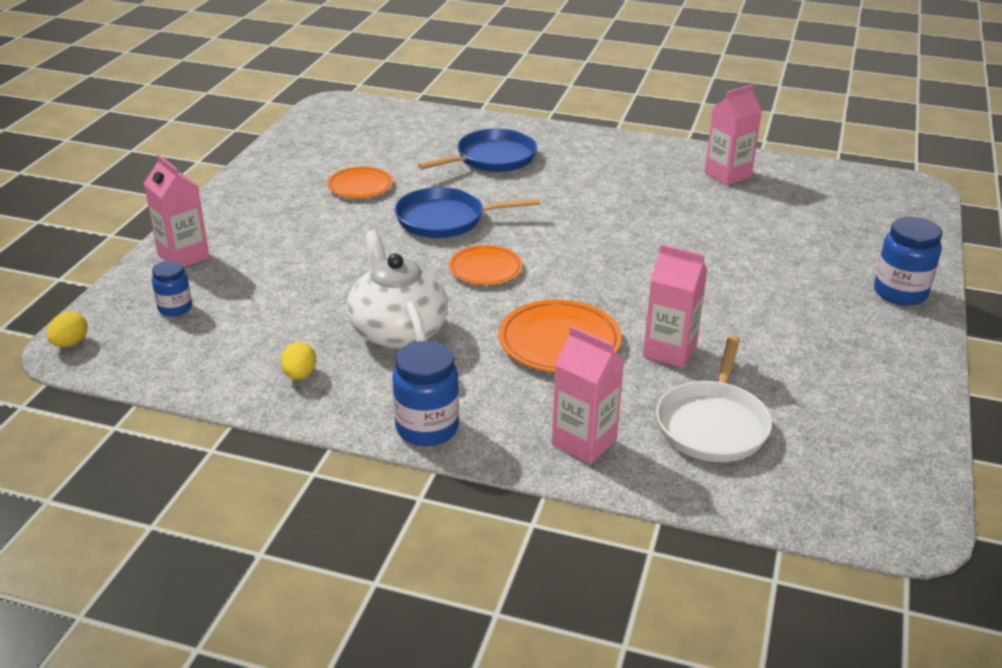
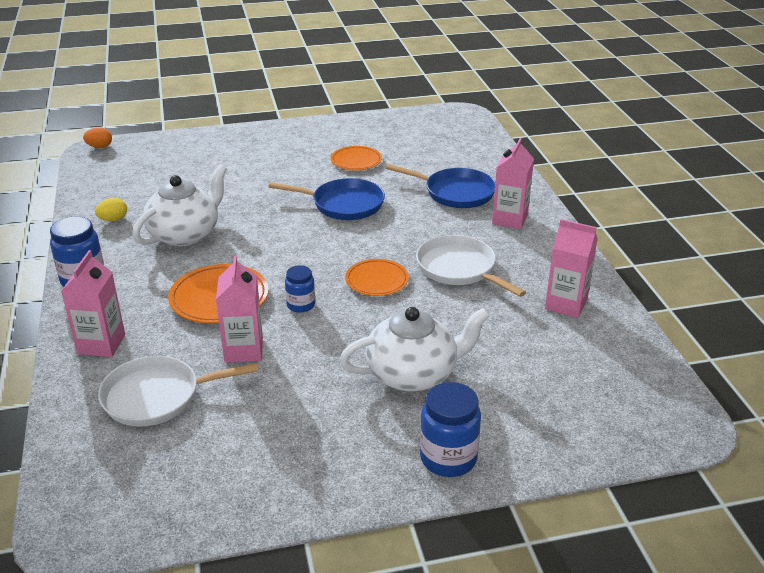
camera: 60 degrees right, 0 degrees up
yellow egg [47,311,88,347] -> orange egg [83,127,112,148]
pink carton [144,154,210,267] -> pink carton moved to [492,138,534,229]
blue jar [152,260,192,317] -> blue jar moved to [285,265,315,313]
blue pan [395,187,540,238] -> blue pan turned 135 degrees clockwise [269,178,385,220]
orange plate [449,245,523,285] -> orange plate moved to [345,259,409,296]
none -> white teapot [340,307,490,392]
none -> white pan [416,235,526,297]

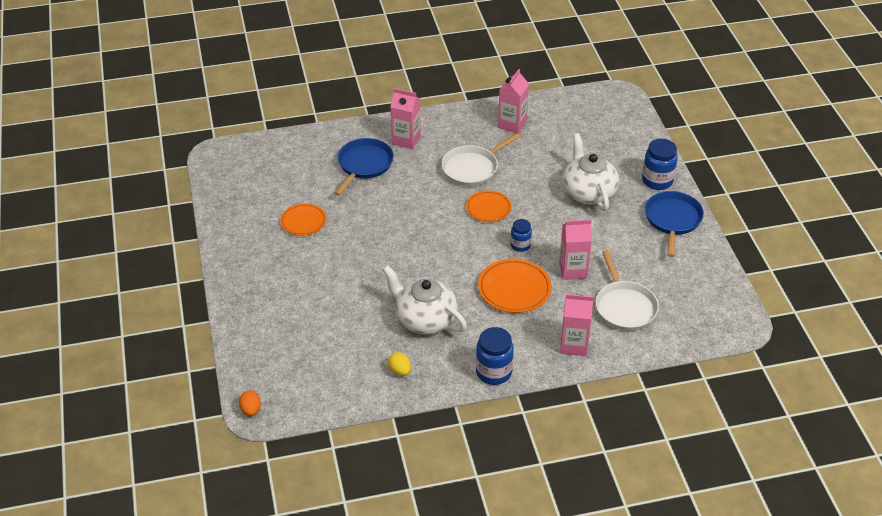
camera: 90 degrees left, 10 degrees up
blue pan [269,178,385,220] -> blue pan moved to [645,191,704,257]

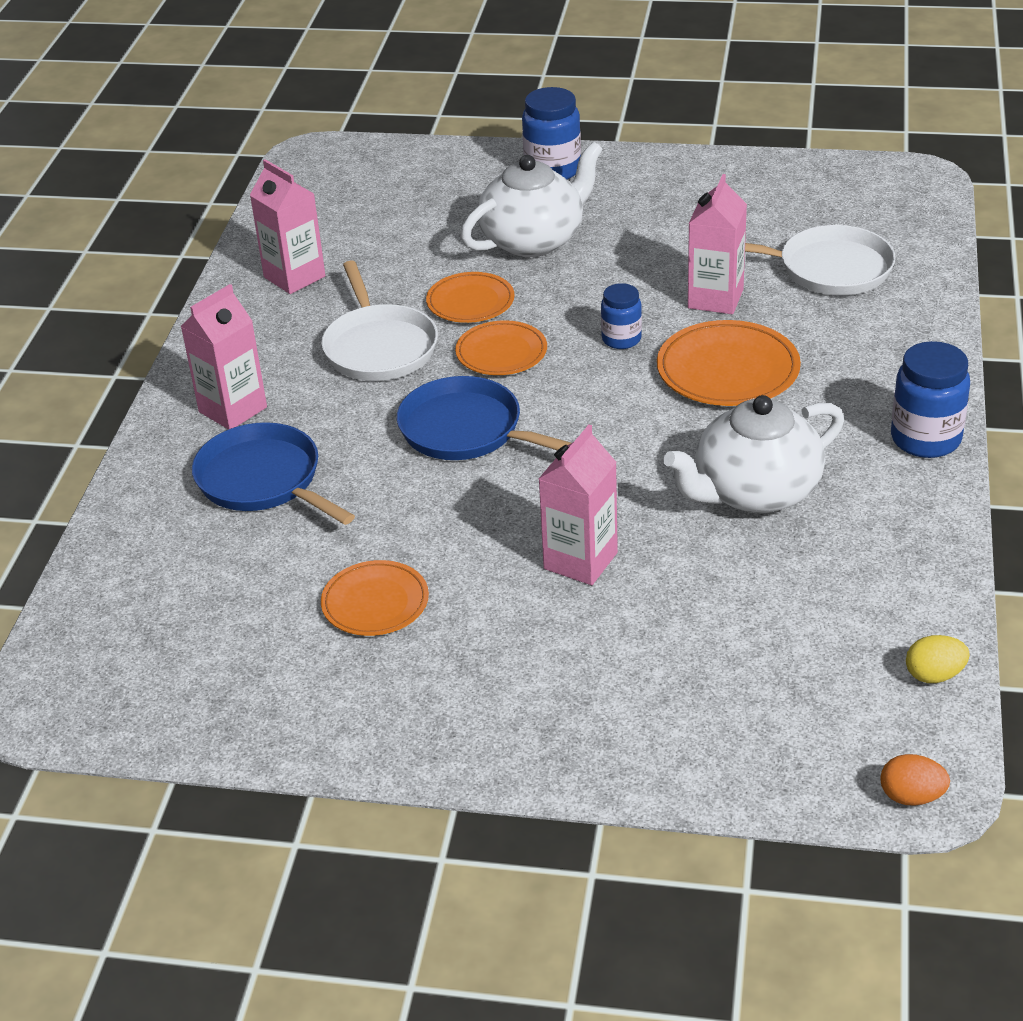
camera: 65 degrees left, 5 degrees down
yellow egg [388,352,411,376] -> yellow egg moved to [906,635,970,683]
pink carton [560,294,594,356] -> pink carton moved to [539,425,618,585]
white teapot [563,133,619,211] -> white teapot turned 135 degrees clockwise [461,142,603,257]
blue pan [645,191,704,257] -> blue pan moved to [397,376,571,460]
none -> orange plate [426,272,515,323]

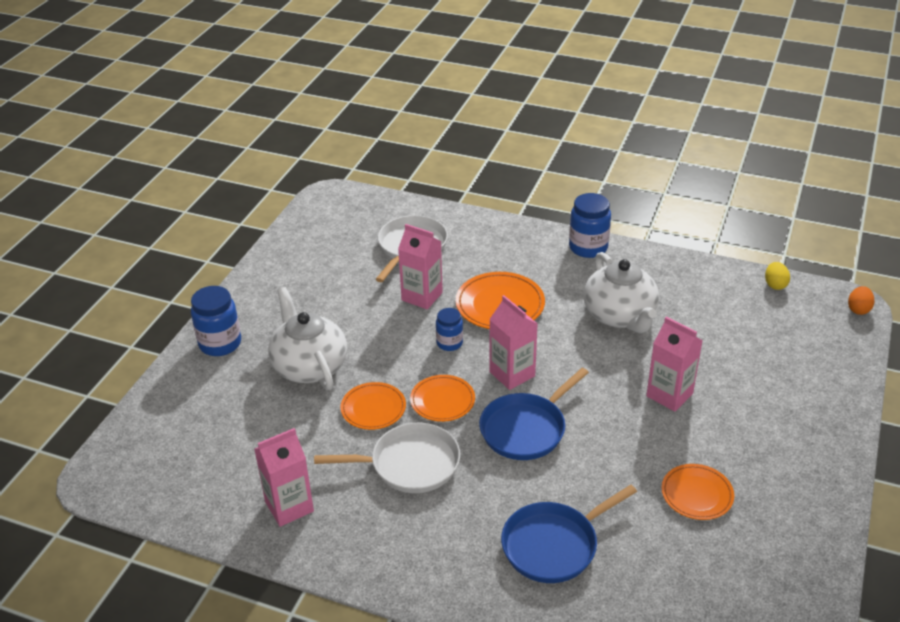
camera: 80 degrees left, 0 degrees up
pink carton [181,284,267,430] -> pink carton moved to [489,295,538,390]

